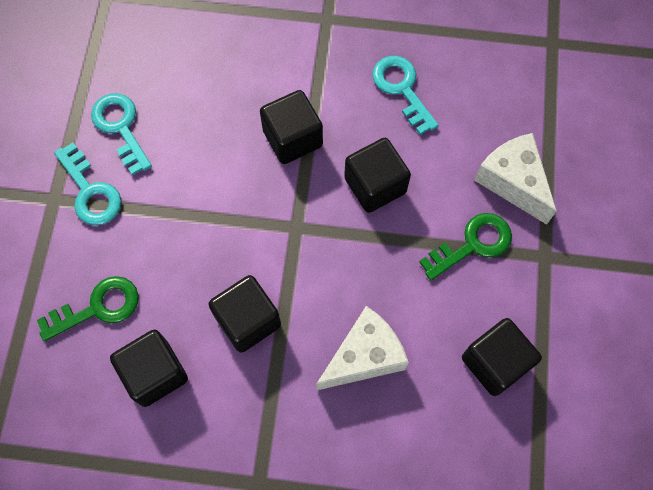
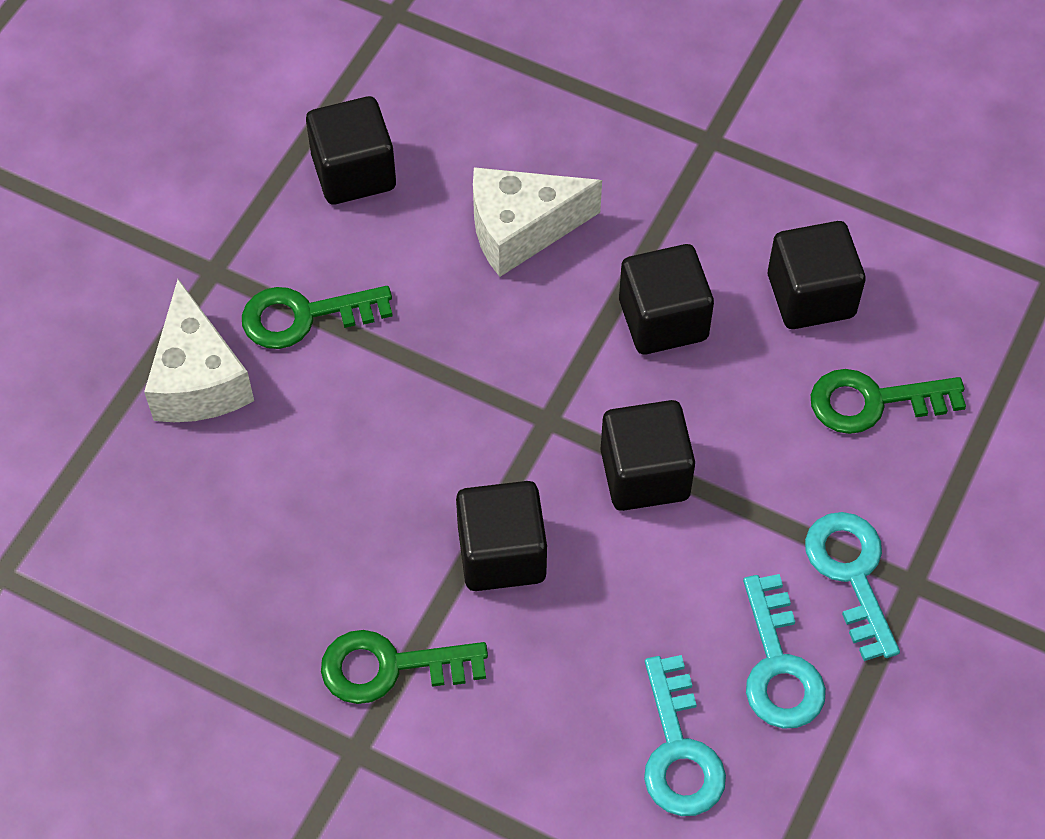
camera: 160 degrees left, 10 degrees down
black cube [344,138,411,213] -> black cube moved to [601,400,695,511]
turquoise key [372,56,439,135] -> turquoise key moved to [644,655,726,816]
none -> green key [321,630,488,704]

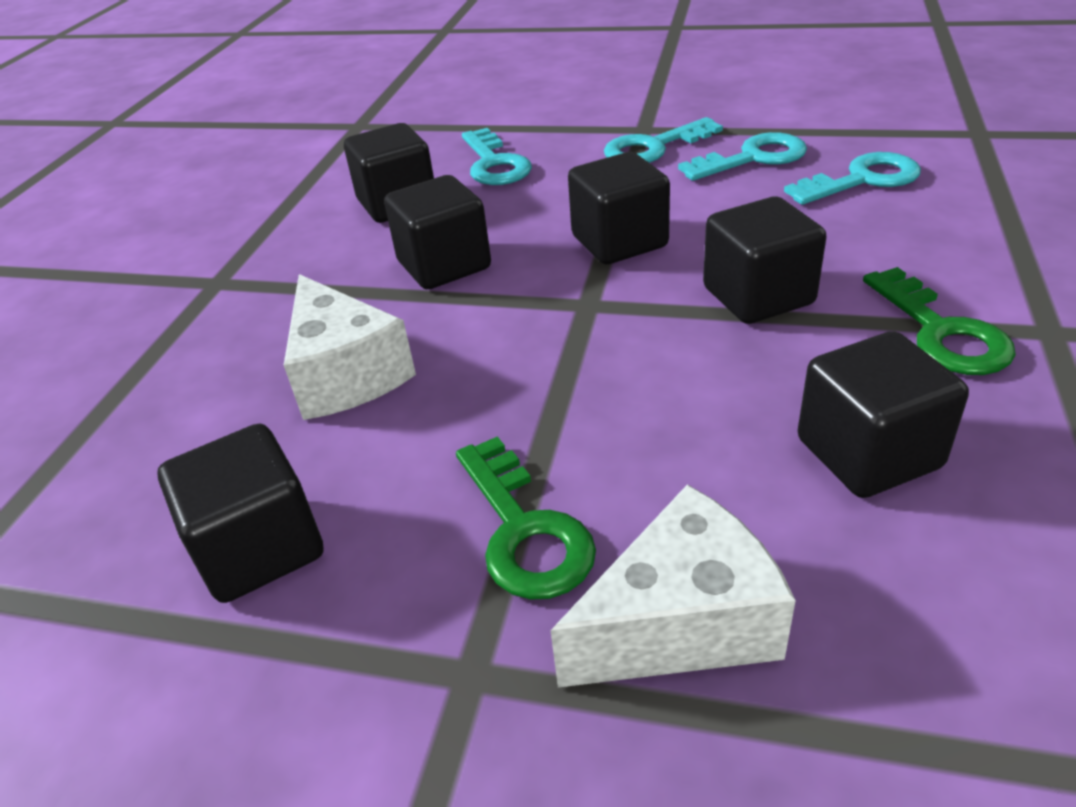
camera: 100 degrees left, 20 degrees down
green key [811,369,966,434] -> turquoise key [462,128,532,185]
none -> black cube [798,331,969,498]

